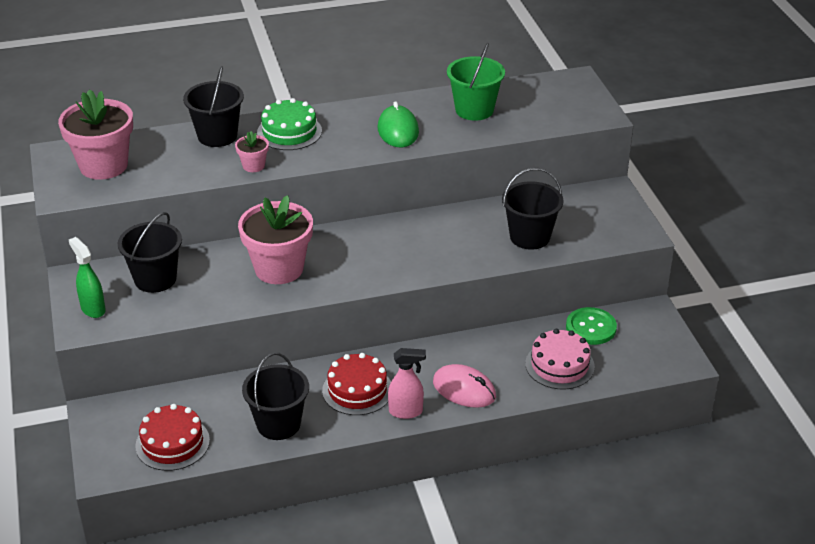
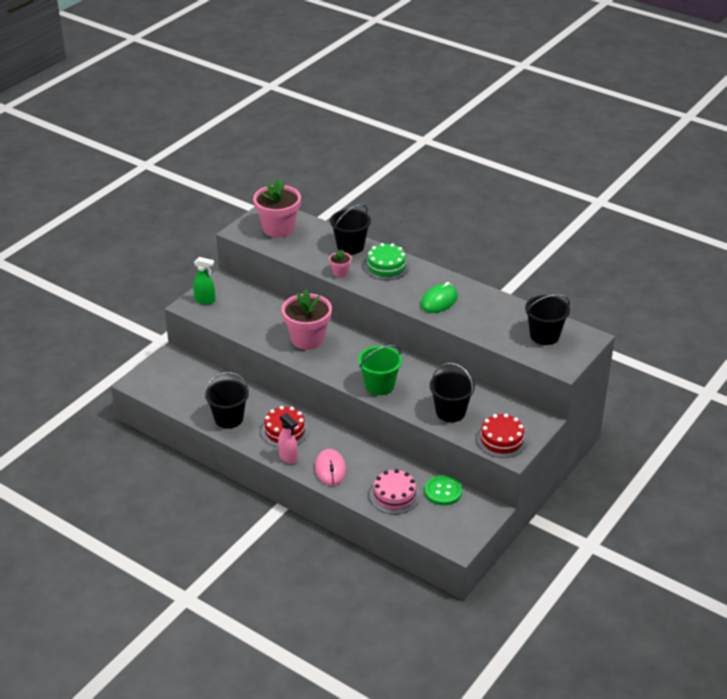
camera: 50 degrees right, 0 degrees up
green spray bottle [69,237,106,318] -> green spray bottle turned 90 degrees clockwise [193,257,215,304]
black bucket [118,212,182,293] -> black bucket moved to [525,294,570,345]
red cake [135,404,210,471] -> red cake moved to [477,414,527,458]
green bucket [447,43,505,121] -> green bucket moved to [358,345,402,395]

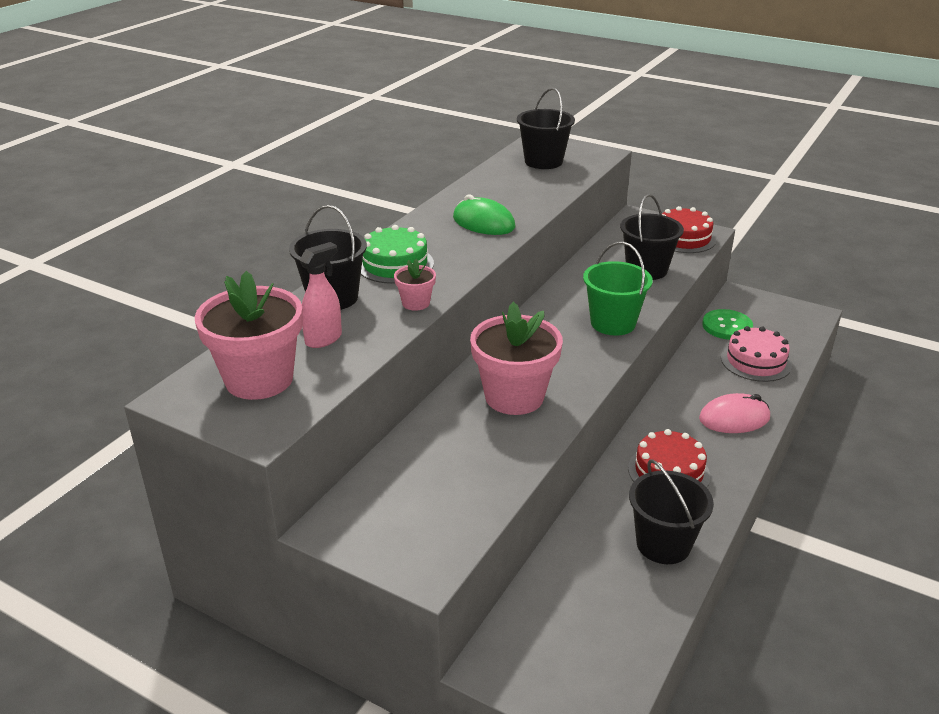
camera: 95 degrees left, 5 degrees down
green spray bottle [193,257,215,304] -> none
pink spray bottle [278,413,298,464] -> pink spray bottle moved to [299,242,342,348]

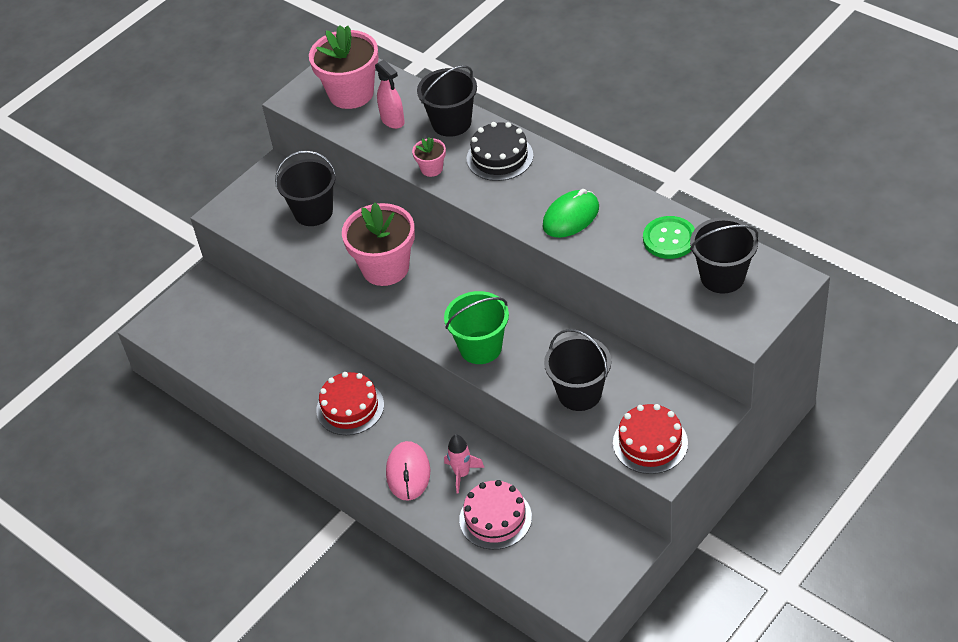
camera: 105 degrees right, 15 degrees up
green cake [361,225,434,284] -> black cake [467,122,534,181]
black bucket [629,459,714,564] -> black bucket moved to [275,150,336,226]
green button [702,309,753,340] -> green button moved to [643,216,695,259]
none -> pink rocket [444,434,485,494]

